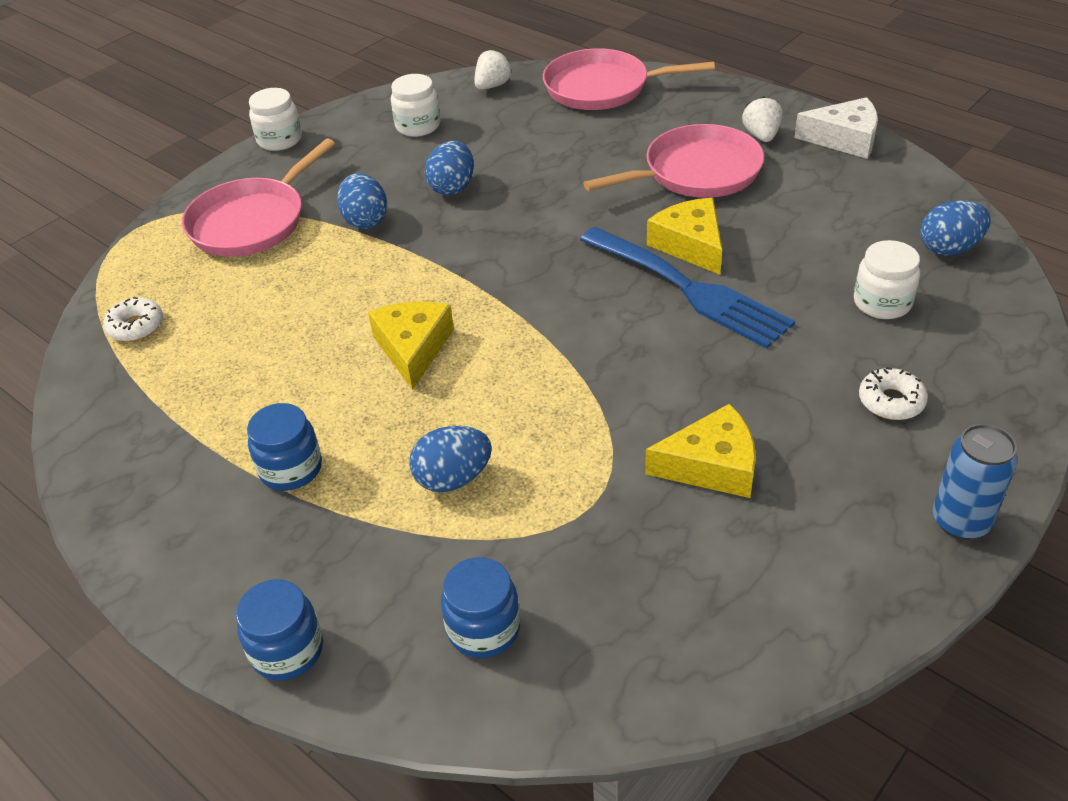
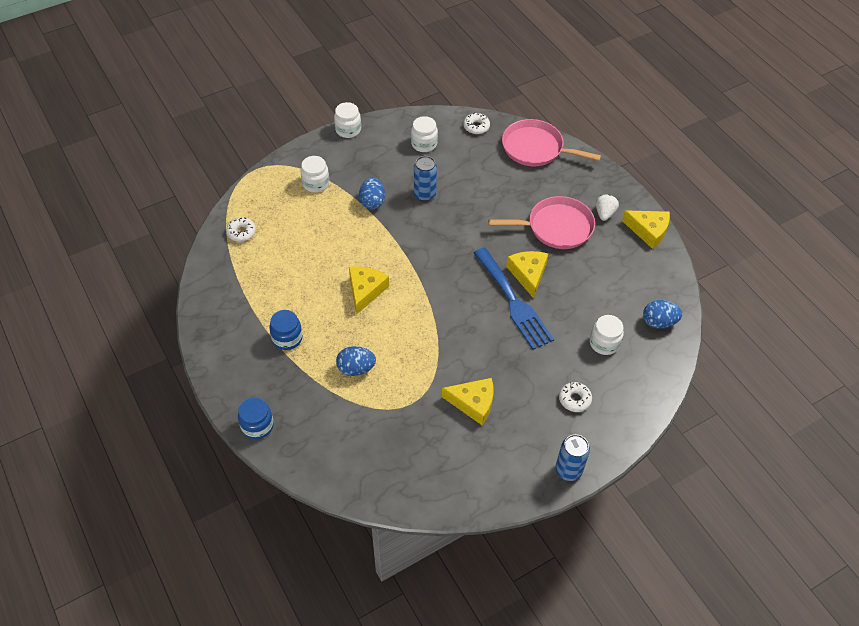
camera: 15 degrees right, 10 degrees up
pink pan [182,139,335,257] -> white jar [301,156,329,193]
blue egg [425,141,474,196] -> blue can [414,156,437,201]
blue jar [441,557,520,658] -> none
white strawberry [474,49,512,90] -> white donut [463,113,490,134]
white cheese [794,97,878,159] -> yellow cheese [622,210,670,249]

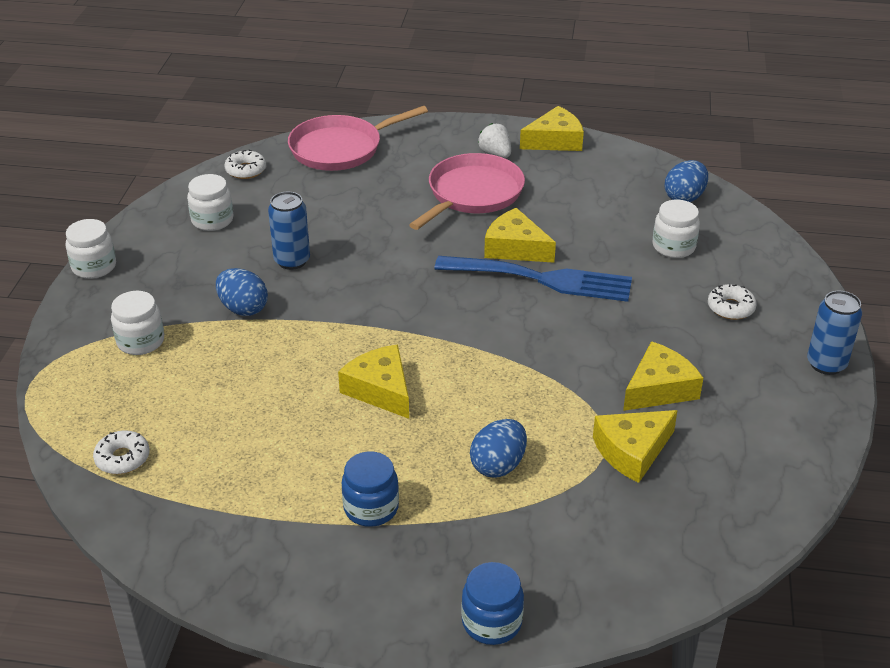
camera: 50 degrees left, 15 degrees down
none -> yellow cheese [593,410,678,483]

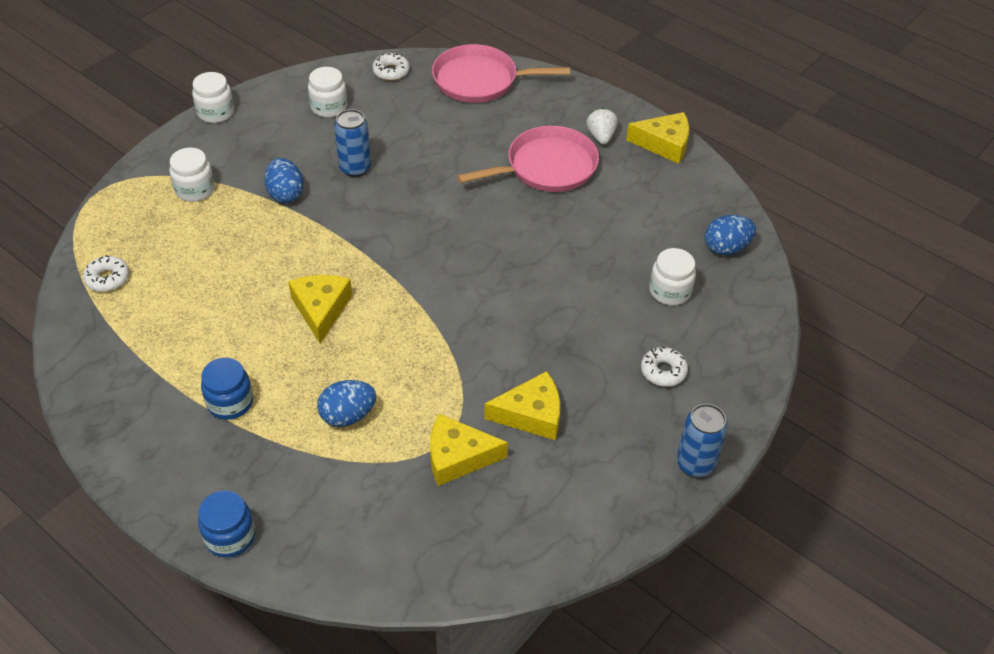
camera: 30 degrees right, 10 degrees up
blue fork [434,256,632,302] -> none
yellow cheese [484,208,556,263] -> none

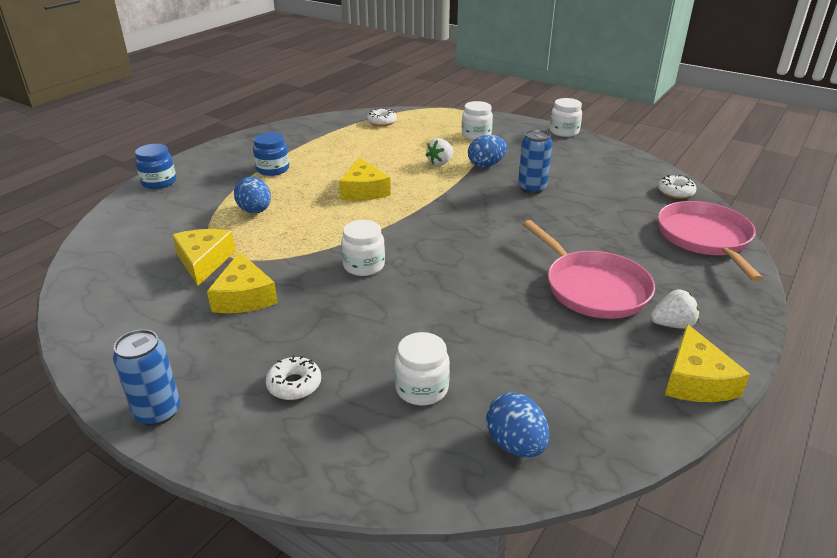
camera: 85 degrees right, 15 degrees down
yellow cheese [288,275,352,344] -> yellow cheese turned 90 degrees clockwise [339,158,391,201]
white jar [308,67,347,118] -> white jar moved to [341,220,385,276]
none -> white strawberry [426,138,454,166]

